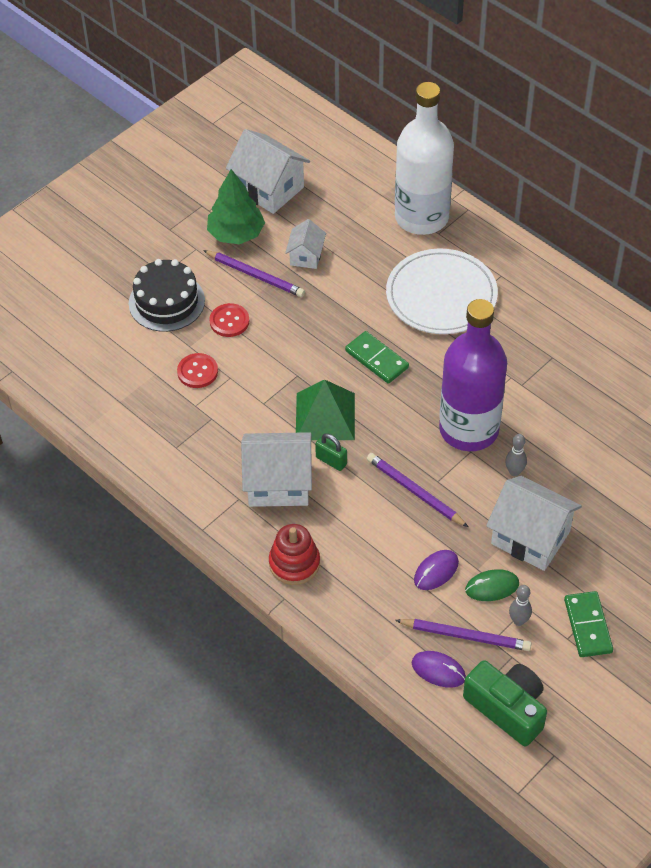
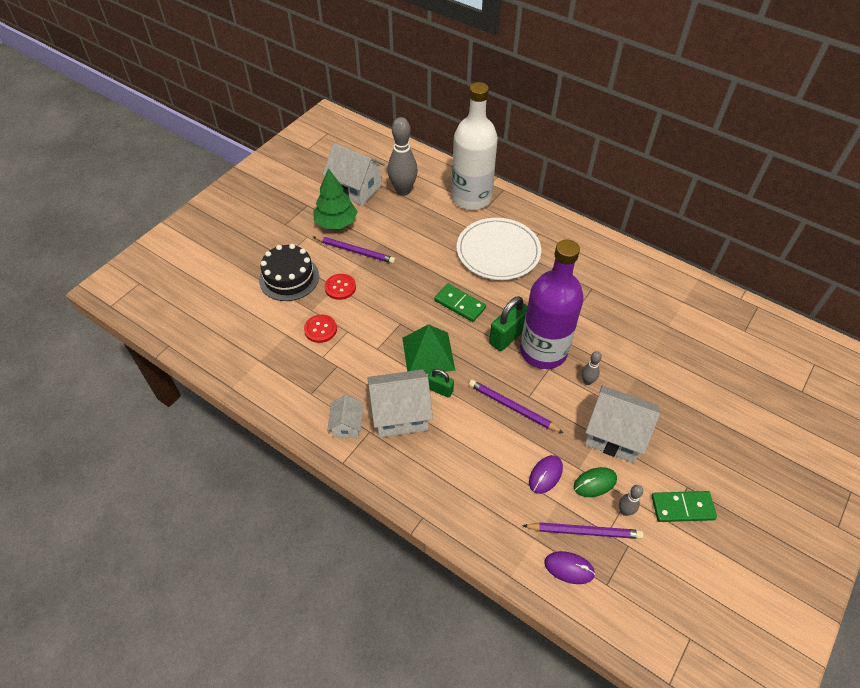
camera: 10 degrees left, 0 degrees up
red stacking toy [269,524,320,585] -> none
white house [285,219,326,269] -> white house moved to [327,395,364,438]
green camera [463,660,547,746] -> none
green domino [564,591,613,657] -> green domino turned 75 degrees counterclockwise [652,491,717,522]
none -> grey bowling pin [388,117,418,196]
none -> green padlock [489,296,528,351]

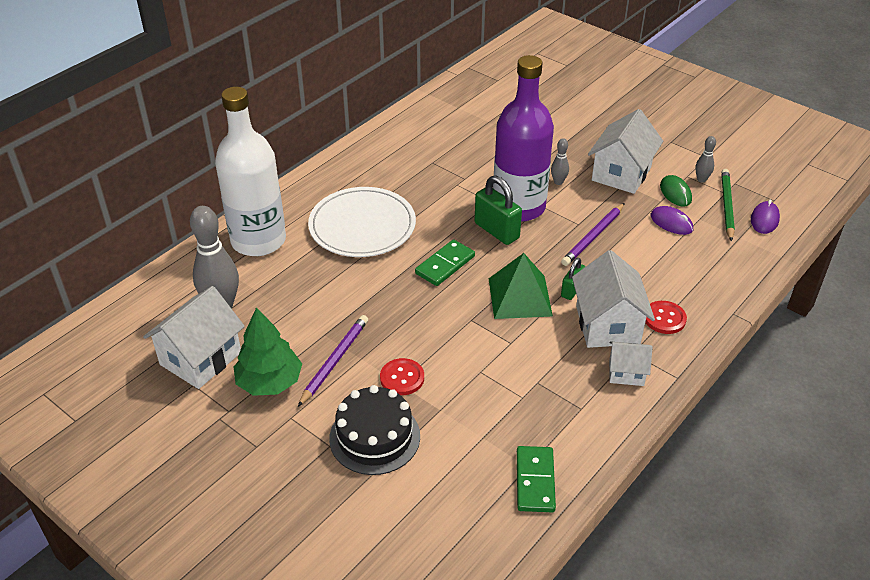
camera: 85 degrees left, 10 degrees down
red button [304,315,337,343] -> red button moved to [645,301,687,334]
purple pencil [522,522,643,539] -> green pencil [721,169,735,242]
green domino [652,491,717,522] -> green domino moved to [517,446,556,512]

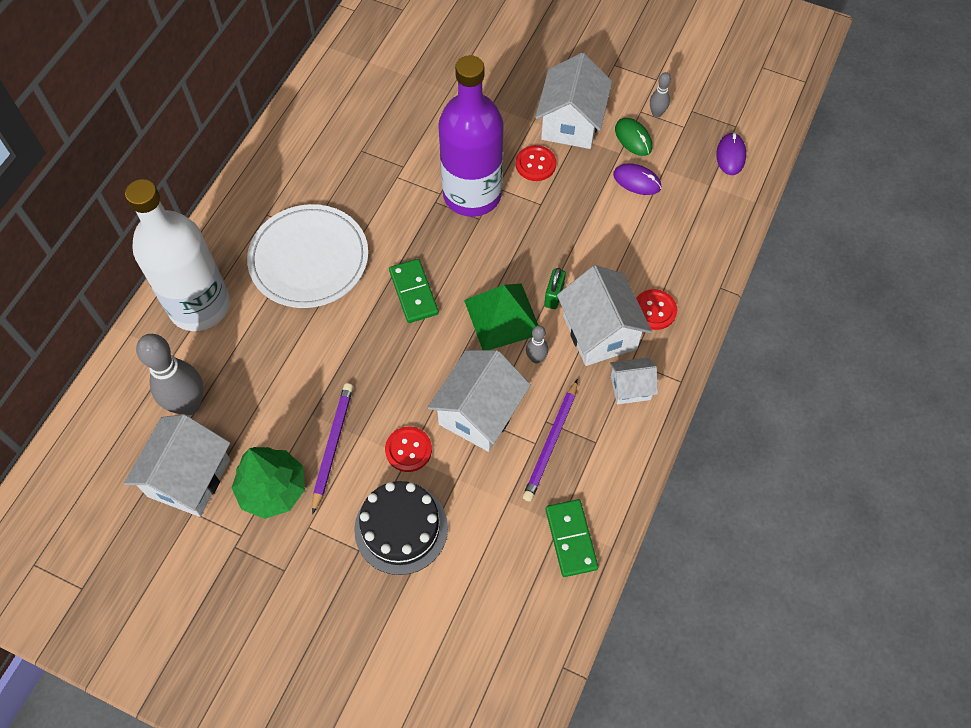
camera: 15 degrees left, 20 degrees up
green domino [415,239,475,286] -> green domino turned 45 degrees counterclockwise [389,259,439,323]
green padlock [475,176,522,245] -> none
grey bowling pin [551,138,569,185] -> grey bowling pin moved to [526,325,548,363]
purple pencil [561,203,625,266] -> purple pencil moved to [523,379,578,502]
green pencil [721,169,735,242] -> none
none -> white house [428,350,531,452]
none -> red button [516,145,556,181]

